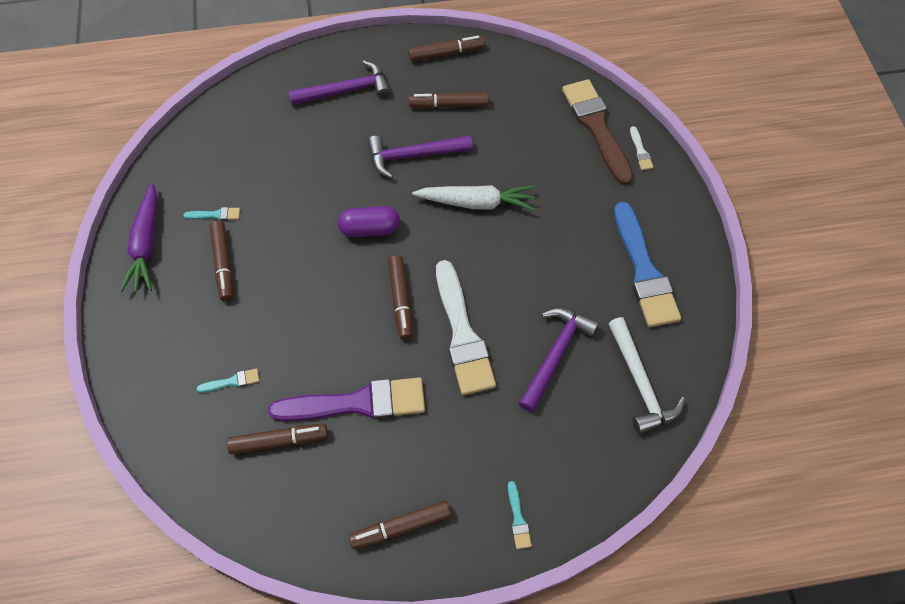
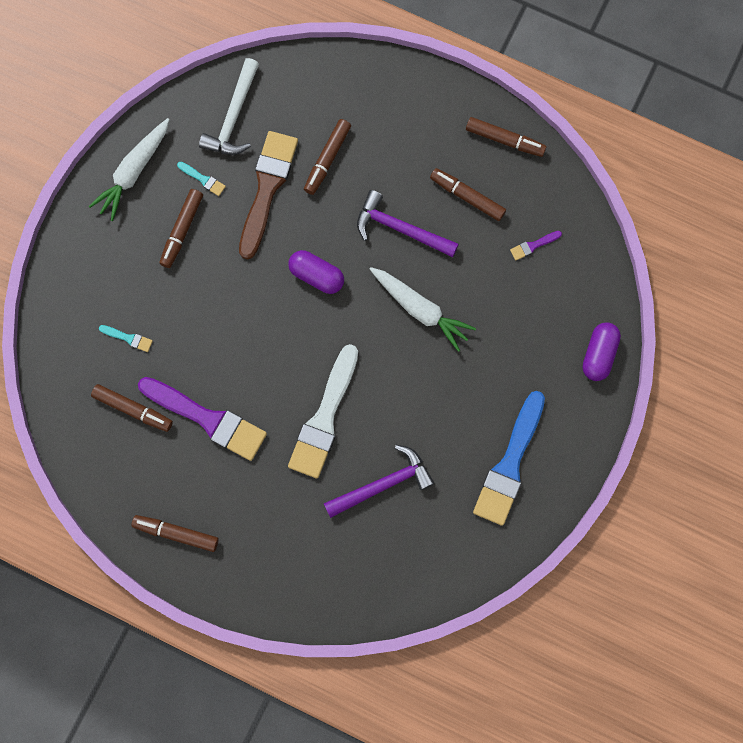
camera: 35 degrees right, 15 degrees up
purple carrot [120,183,157,292] -> white carrot [89,118,170,221]
purple hammer [289,61,391,105] -> none
brown marker [388,255,413,340] -> brown marker moved to [304,119,351,195]
turquoise brush [508,481,532,549] -> none
brown brush [562,79,633,185] -> brown brush moved to [239,131,298,260]
white hammer [608,317,685,434] -> white hammer moved to [199,58,259,155]
white brush [630,126,654,170] -> purple capsule [582,322,621,381]
none -> purple brush [510,231,562,261]

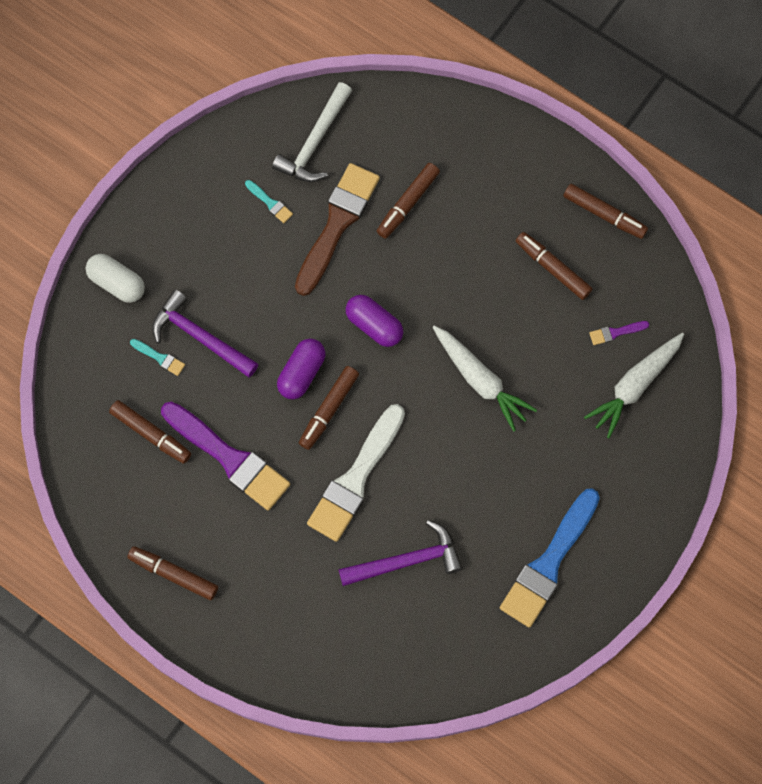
camera: 10 degrees right, 5 degrees down
white carrot [89,118,170,221] -> white carrot moved to [584,333,684,439]
brown marker [159,189,203,268] -> brown marker moved to [299,366,359,450]
purple hammer [357,190,459,257] -> purple hammer moved to [152,289,258,378]
purple capsule [582,322,621,381] -> purple capsule moved to [277,338,326,399]
none -> white capsule [86,254,145,303]

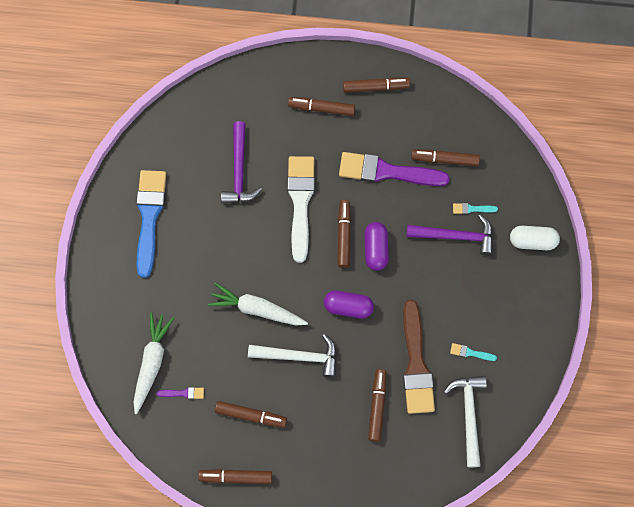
camera: 150 degrees right, 0 degrees up
purple hammer [338,520,463,586] -> purple hammer turned 45 degrees counterclockwise [221,121,262,204]
purple brush [589,321,649,345] -> purple brush turned 45 degrees clockwise [157,387,204,399]
none -> white hammer [248,334,337,378]
none -> brown marker [288,97,355,116]

